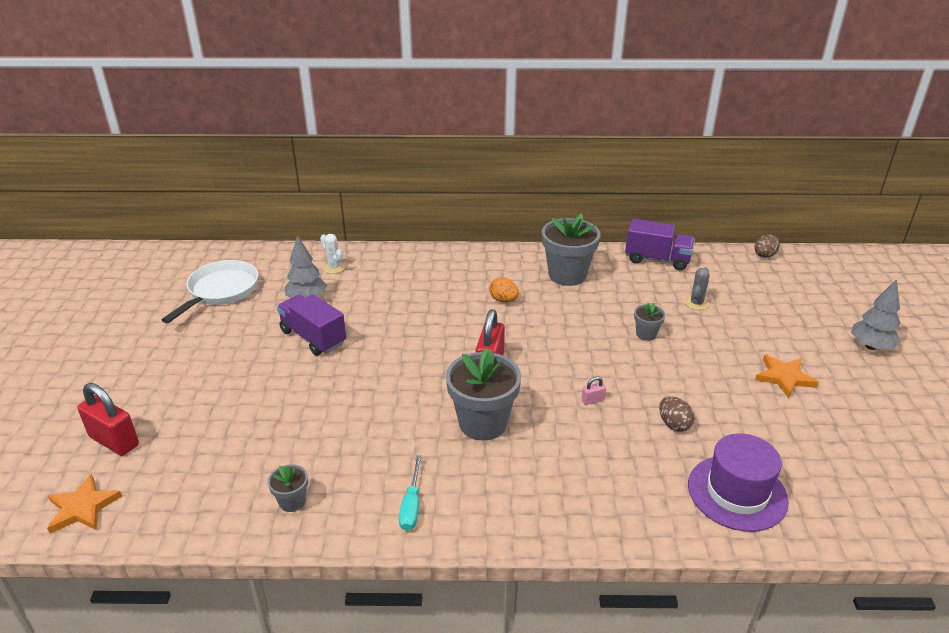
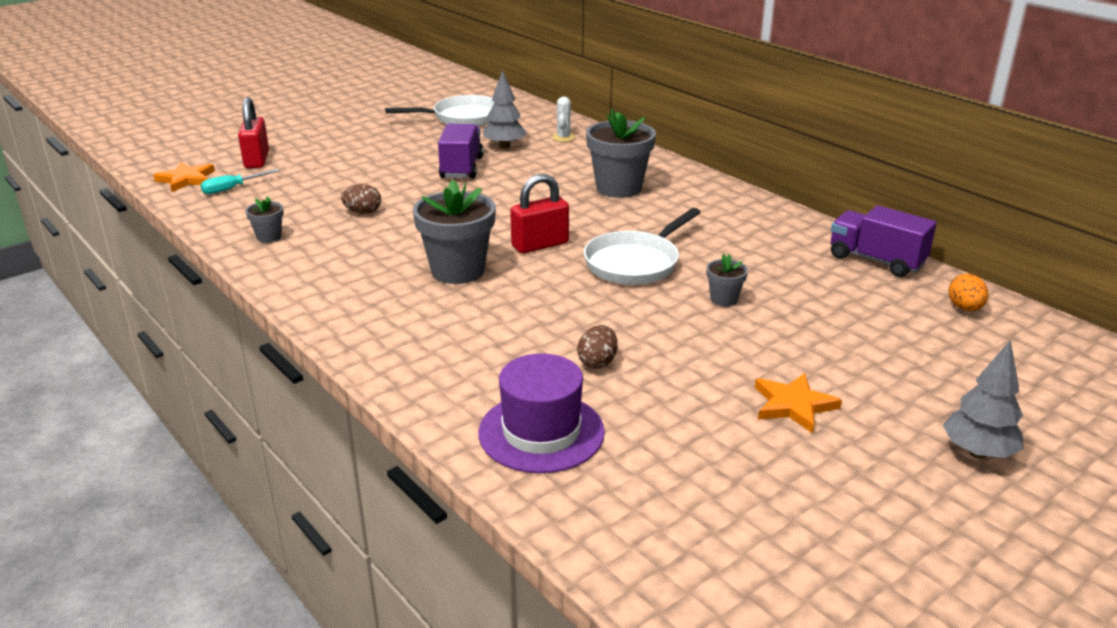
camera: 50 degrees right, 5 degrees down
turquoise screwdriver [399,455,422,531] -> turquoise screwdriver moved to [201,169,280,194]
orange egg [489,277,519,302] -> orange egg moved to [949,274,988,311]
grey flower pot [542,213,600,286] -> grey flower pot moved to [586,109,656,198]
pink padlock [582,377,606,405] -> none
purple truck [625,218,695,271] -> purple truck turned 150 degrees clockwise [831,205,937,277]
grey cactus [685,267,710,310] -> none
brown egg [755,234,780,258] -> brown egg moved to [341,184,381,214]
none -> white pan [584,208,701,285]

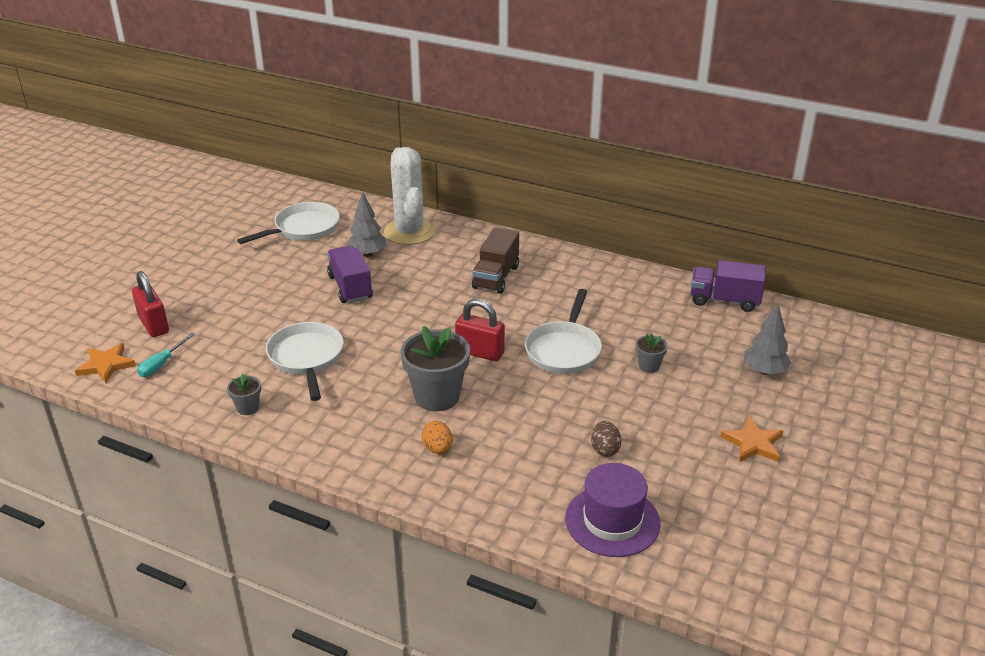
camera: 25 degrees left, 5 degrees up
brown egg [341,184,381,214] -> white pan [266,322,344,401]
red padlock [510,174,569,253] -> red padlock turned 75 degrees clockwise [455,299,505,361]
white cactus [552,97,575,142] -> white cactus [384,147,435,245], size x2.44
grey flower pot [586,109,656,198] -> brown truck [472,228,519,294]
grey tree [943,340,1024,459] -> grey tree moved to [744,304,791,375]
orange egg [949,274,988,311] -> orange egg moved to [422,421,453,454]

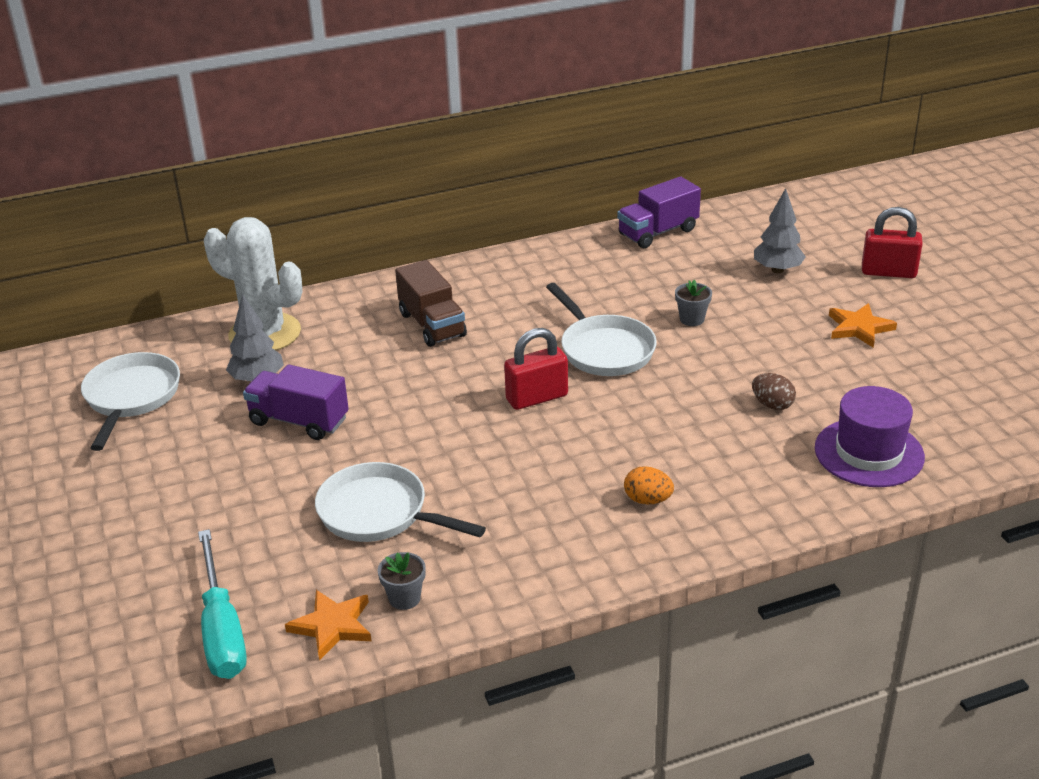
camera: 45 degrees left, 0 degrees up
orange star [75,343,136,383] -> orange star moved to [285,590,372,661]
red padlock [132,271,169,337] -> red padlock moved to [862,207,923,278]
turquoise screwdriver [137,333,195,377] -> turquoise screwdriver [198,529,247,679], size x1.77
grey flower pot [400,326,470,411] -> none

